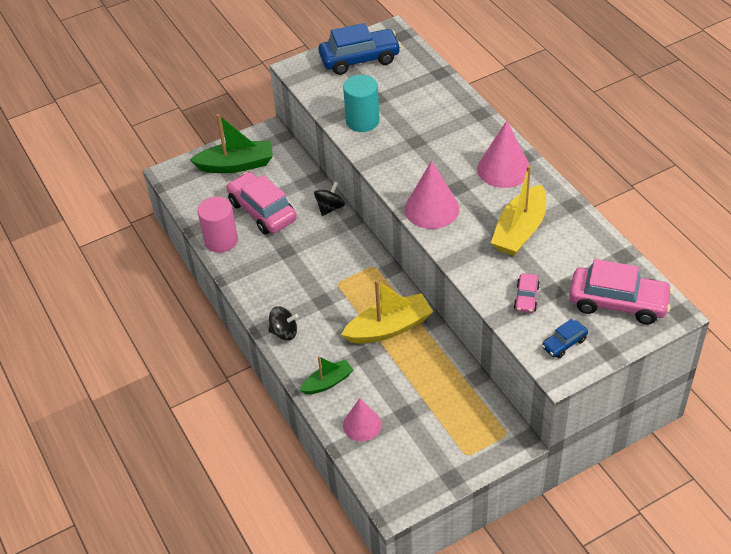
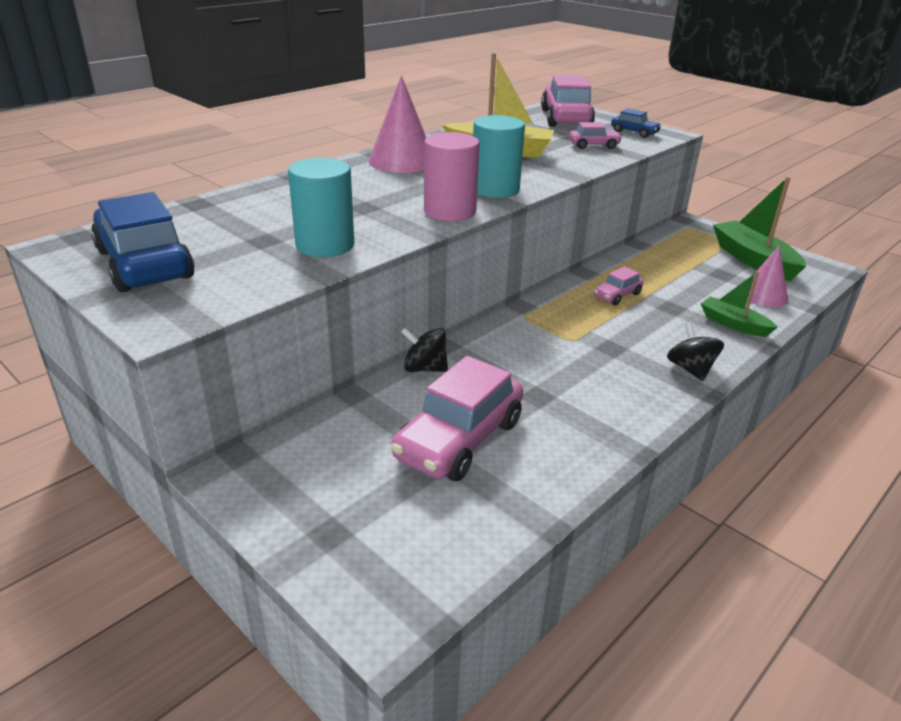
camera: 110 degrees left, 15 degrees down
green boat [190,114,273,173] -> green boat moved to [713,177,806,281]
pink cylinder [198,196,238,253] -> pink cylinder moved to [424,132,480,221]
yellow boat [341,280,433,344] -> pink car [594,267,644,305]
pink cone [405,160,459,229] -> turquoise cylinder [473,115,525,198]

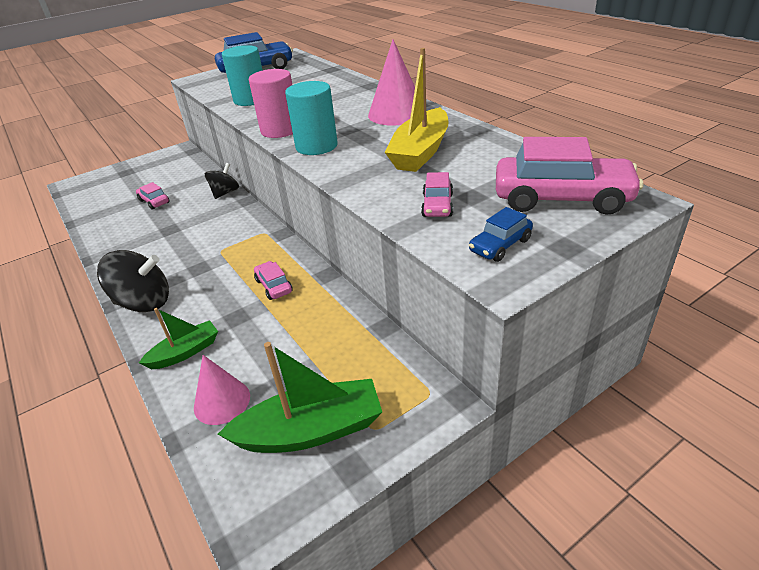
camera: 105 degrees right, 5 degrees up
pink car [391,356,523,481] -> pink car [136,182,170,210], size x0.49
black spinning top [667,322,724,381] -> black spinning top [97,250,169,312], size x1.56

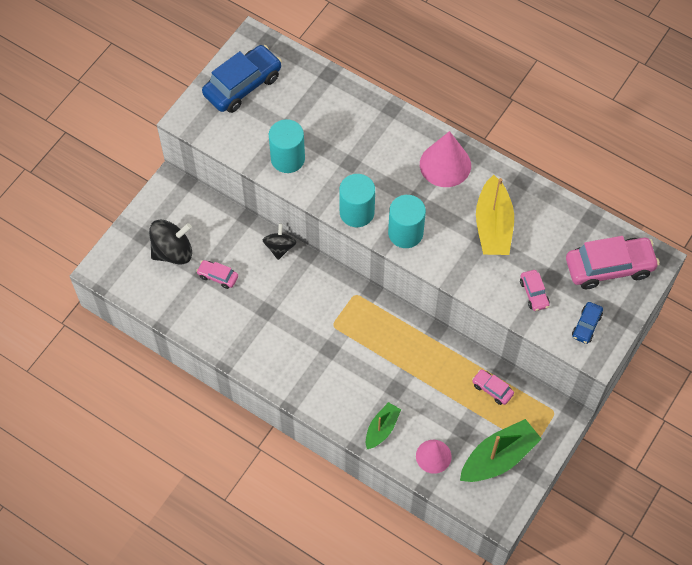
camera: 25 degrees left, 25 degrees up
black spinning top [97,250,169,312] -> black spinning top moved to [149,220,192,265]
pink cylinder [249,69,293,138] -> turquoise cylinder [339,174,375,227]
pink car [254,261,293,300] -> pink car moved to [472,369,514,405]

